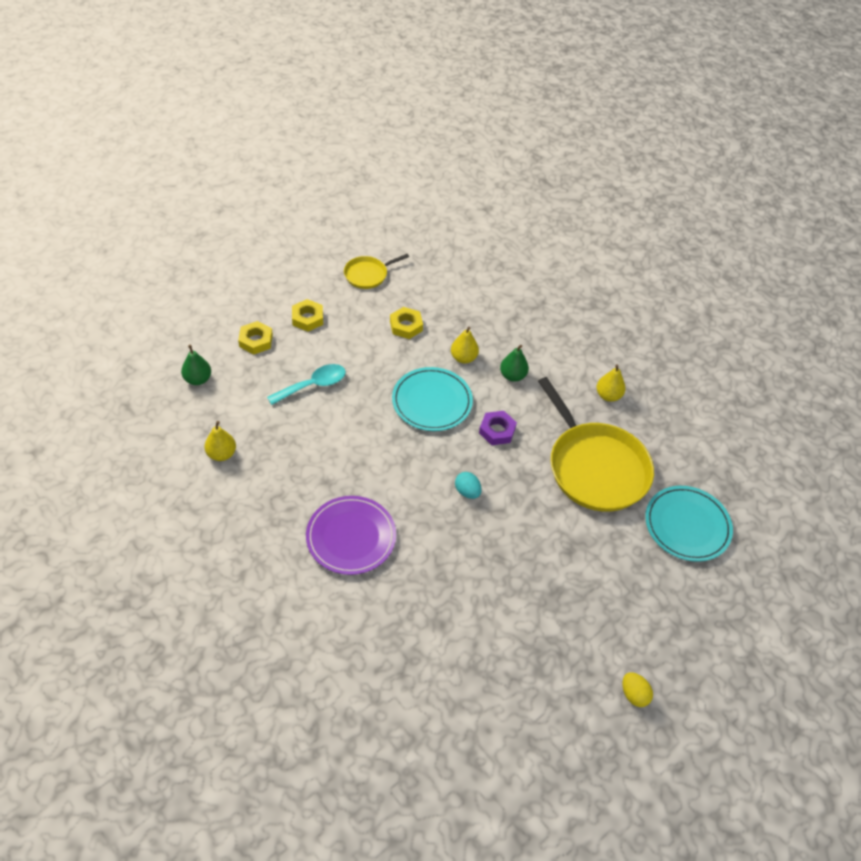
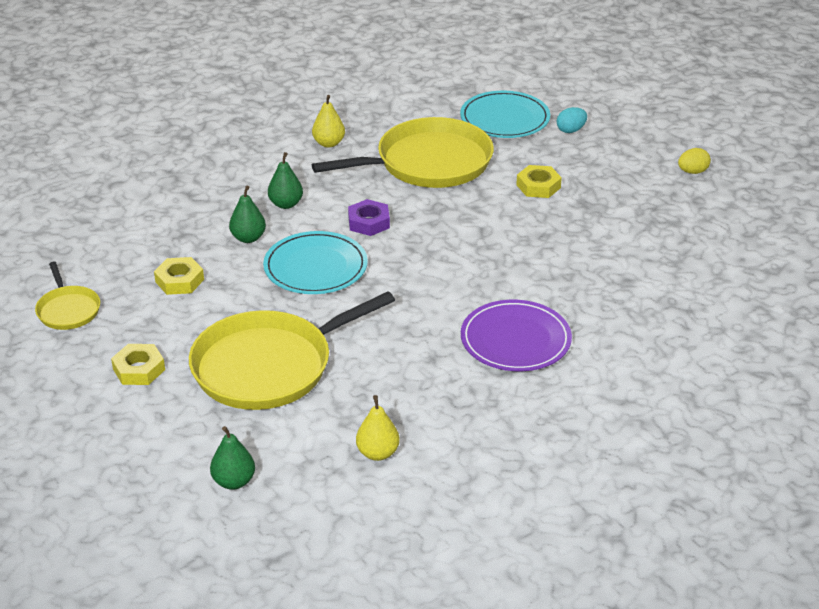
camera: 80 degrees left, 15 degrees down
yellow nut [238,321,273,354] -> yellow nut moved to [516,165,562,198]
turquoise spoon [267,364,346,405] -> yellow pan [189,292,395,410]
yellow pear [451,327,479,363] -> green pear [229,186,266,243]
turquoise egg [455,472,482,499] -> turquoise egg moved to [557,107,587,133]

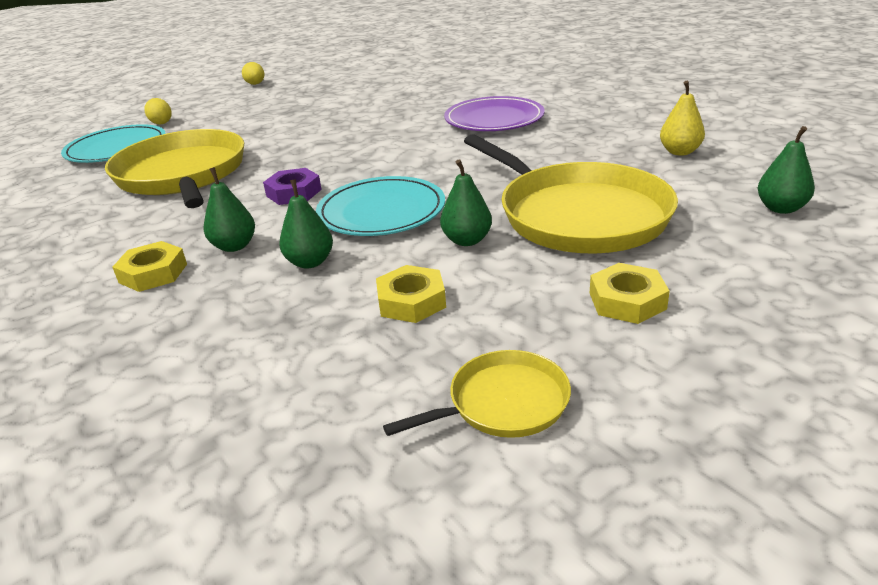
camera: 90 degrees left, 5 degrees down
yellow pear [312,95,345,148] -> none
yellow nut [516,165,562,198] -> yellow nut moved to [112,241,187,292]
turquoise egg [557,107,587,133] -> yellow egg [144,98,172,125]
none -> green pear [440,159,492,246]

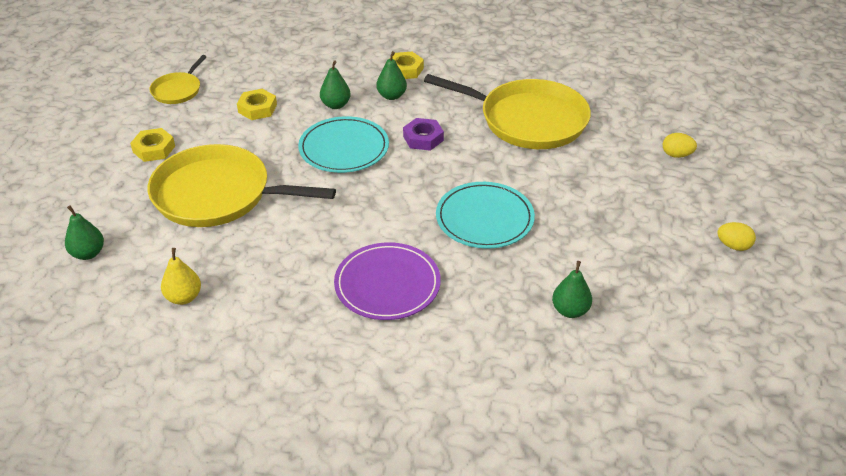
camera: 135 degrees right, 10 degrees up
turquoise plate [61,124,166,163] -> turquoise plate moved to [436,182,535,249]
green pear [440,159,492,246] -> green pear moved to [552,261,592,318]

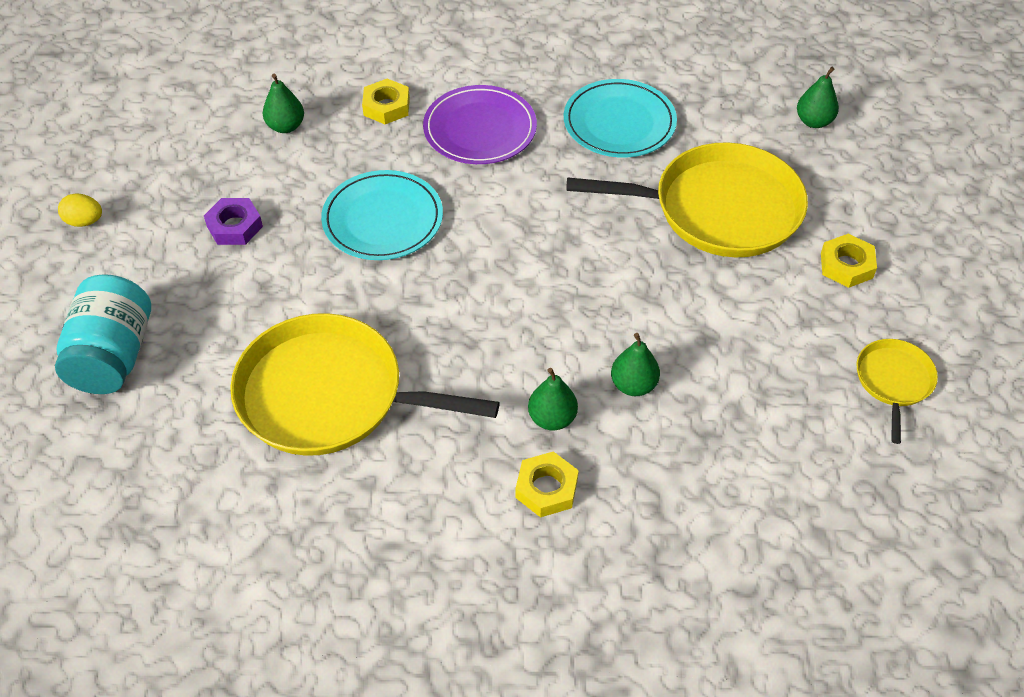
camera: 170 degrees right, 10 degrees up
yellow pear [161,248,201,305] -> none
yellow nut [237,89,277,120] -> yellow nut moved to [362,79,410,124]
turquoise plate [298,116,389,173] -> turquoise plate moved to [564,79,677,157]
purple nut [403,118,444,151] -> purple nut moved to [204,198,263,245]
yellow egg [663,133,697,158] -> turquoise jar [55,274,151,394]

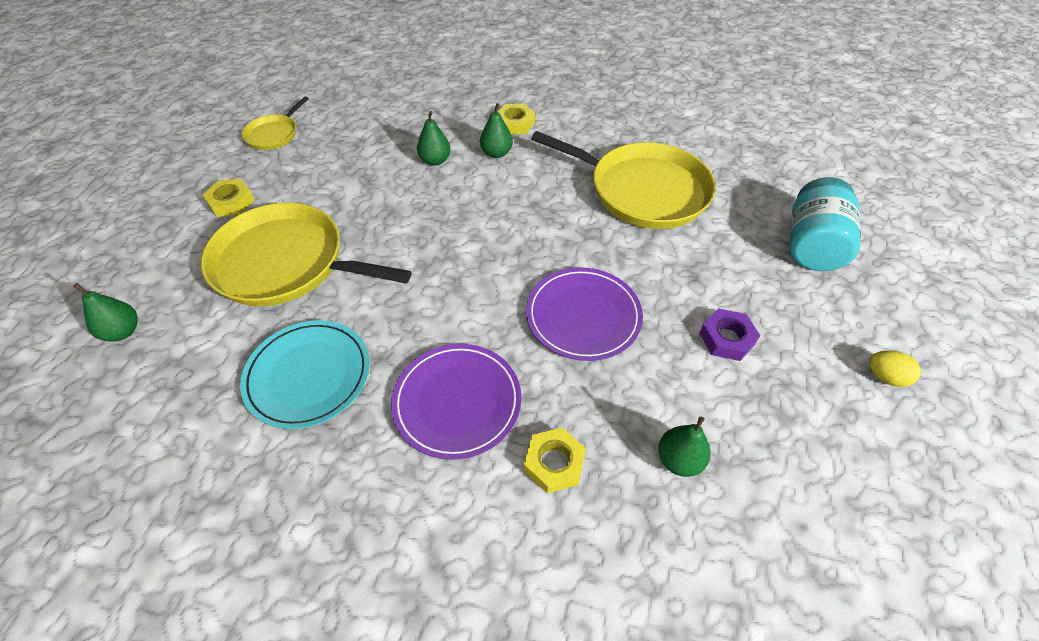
camera: 165 degrees left, 0 degrees up
turquoise plate [321,170,443,260] -> purple plate [526,267,643,361]

